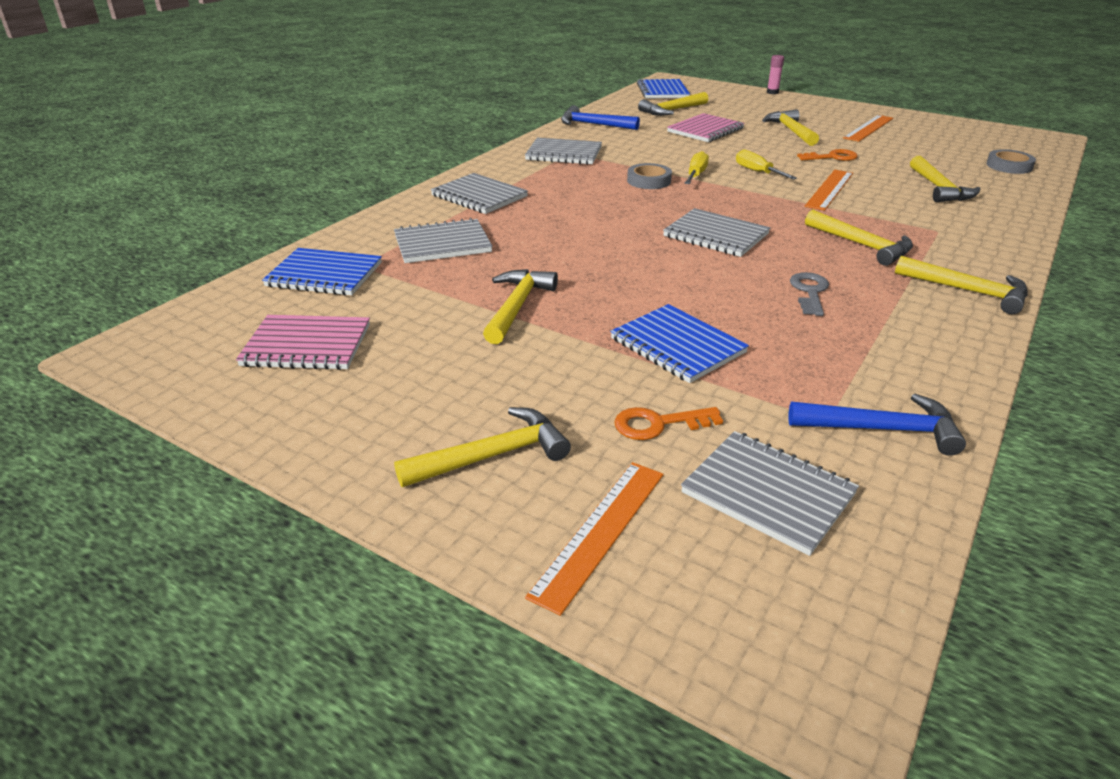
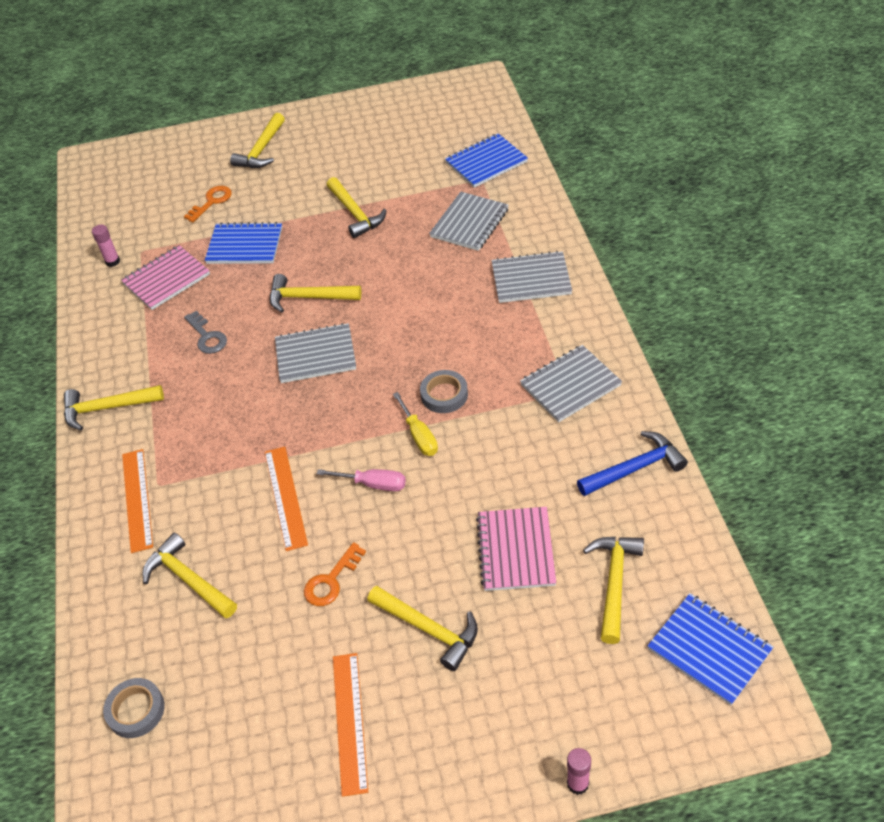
camera: 140 degrees right, 15 degrees up
pink notebook [236,315,370,370] -> pink notebook moved to [121,245,210,310]
orange ruler [525,462,663,616] -> orange ruler moved to [122,449,153,553]
grey notebook [681,431,859,556] -> none
yellow screwdriver [736,149,797,180] -> pink screwdriver [317,469,406,491]
blue hammer [788,393,966,456] -> pink glue stick [92,225,120,267]
yellow hammer [805,210,913,266] -> yellow hammer moved to [270,274,361,313]

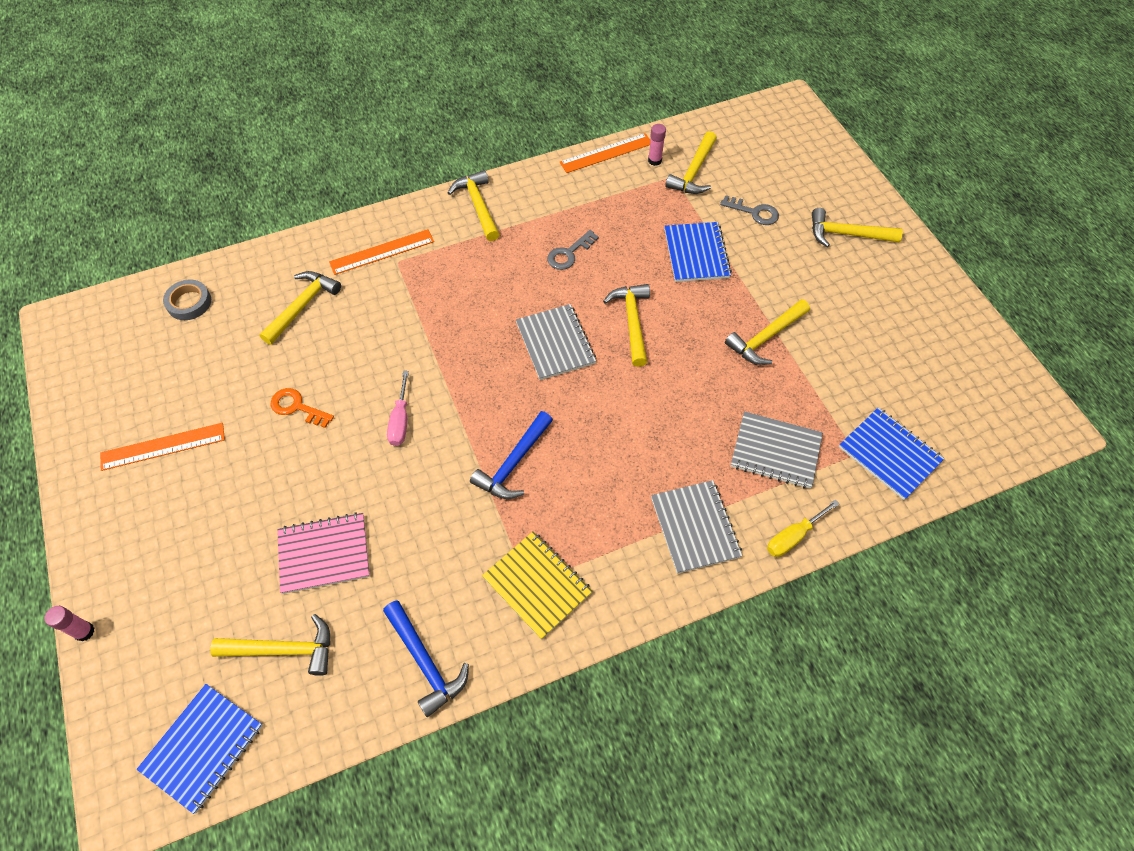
camera: 75 degrees right, 10 degrees up
pink notebook [121,245,210,310] -> none
orange key [184,186,232,222] -> grey key [720,195,779,225]
orange ruler [265,447,308,551] -> orange ruler moved to [560,133,651,173]
yellow hammer [367,586,478,671] -> yellow hammer moved to [665,131,717,194]
yellow screwdriver [393,392,438,456] -> yellow screwdriver moved to [767,500,839,557]
grey tape [420,370,468,413] -> blue hammer [470,411,553,499]
grey notebook [520,345,622,422] -> yellow notebook [482,531,593,640]

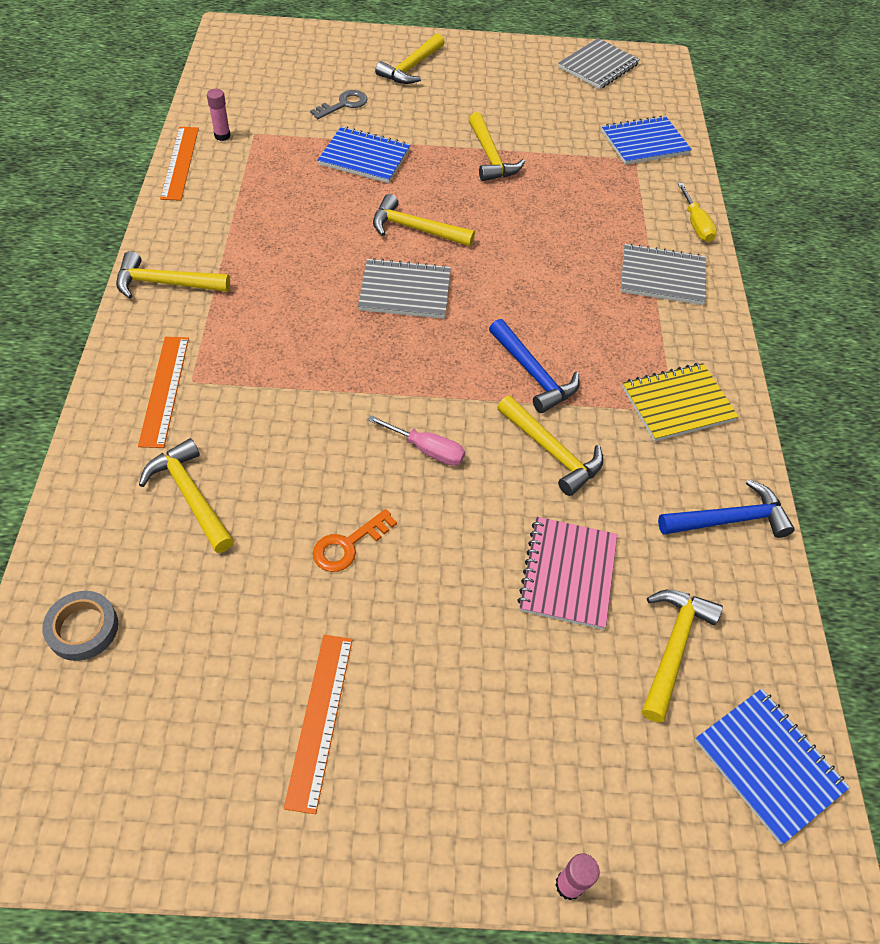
camera: 70 degrees left, 5 degrees down
grey key [547,230,599,270] -> none
yellow hammer [665,131,717,194] -> yellow hammer moved to [497,396,603,496]
grey notebook [731,411,823,489] -> grey notebook moved to [558,38,640,89]

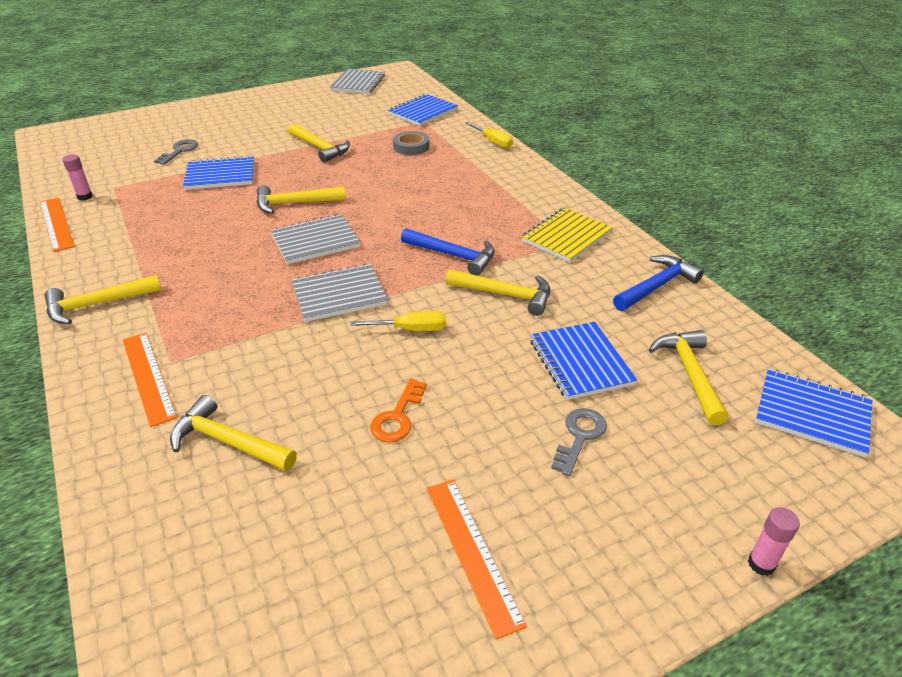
camera: 25 degrees left, 15 degrees down
grey tape [42,591,118,661] -> grey tape moved to [393,131,429,155]
pink screwdriver [367,415,465,466] -> yellow screwdriver [351,311,446,331]
yellow hammer [375,33,445,84] -> none
pink notebook [517,517,617,630] -> blue notebook [530,322,637,400]
grey notebook [621,243,706,305] -> grey notebook moved to [292,264,388,322]
none -> grey key [551,408,607,476]

